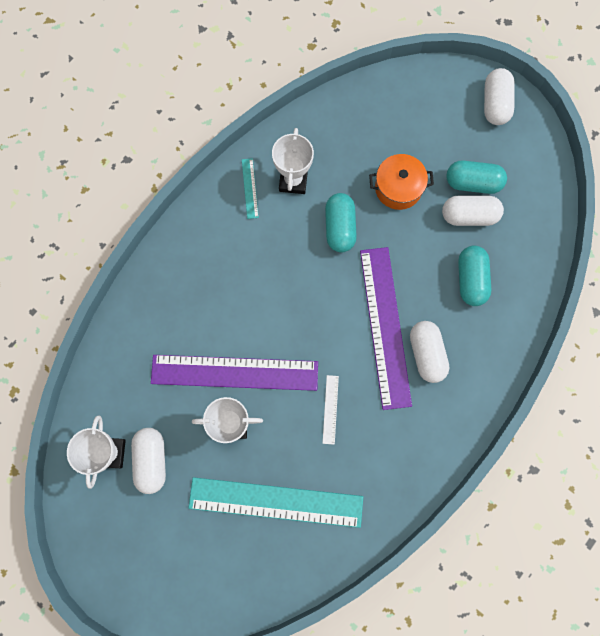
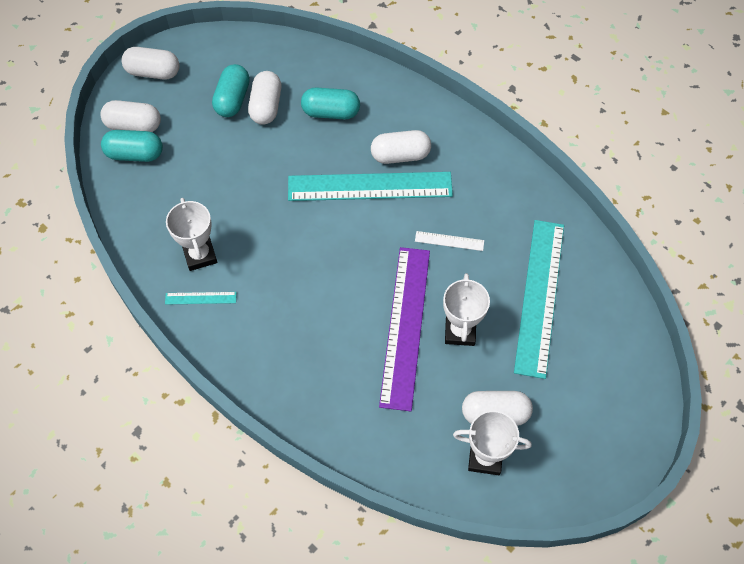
camera: 85 degrees left, 15 degrees down
white trophy [272,128,314,194] -> white trophy turned 60 degrees clockwise [166,198,217,271]
turquoise capsule [325,193,357,252] -> turquoise capsule moved to [101,130,163,162]
purple ruler [360,247,412,410] -> turquoise ruler [288,172,453,201]
orange pot [369,154,434,210] -> none
none -> white capsule [100,100,161,132]

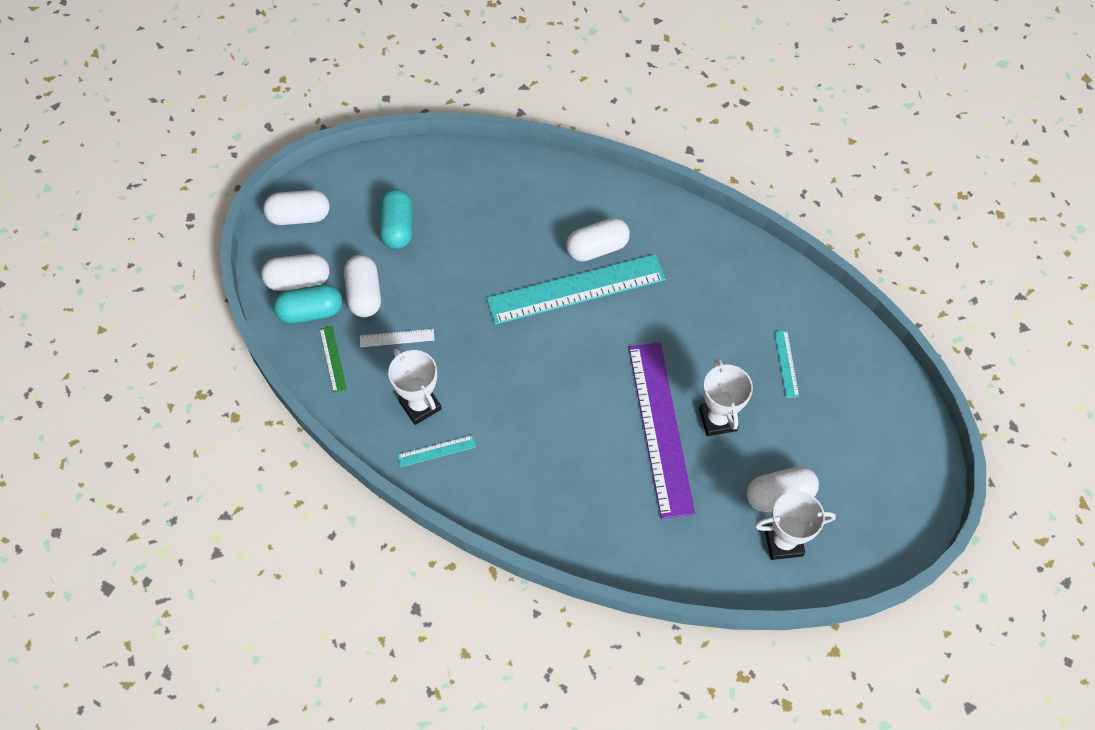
camera: 15 degrees left, 0 degrees up
white capsule [248,71,281,125] -> white capsule moved to [344,255,381,317]
turquoise capsule [301,87,360,119] -> none
white ruler [415,231,484,251] -> white ruler moved to [360,329,435,347]
turquoise ruler [514,220,564,379] -> turquoise ruler [774,330,799,398], size x0.41
none -> green ruler [319,326,347,393]

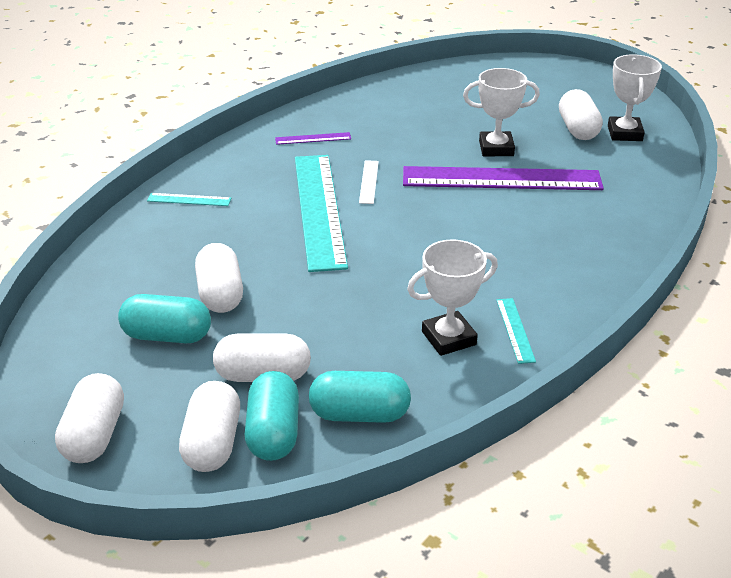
camera: 80 degrees left, 25 degrees down
green ruler [319,326,347,393] -> turquoise capsule [309,371,411,423]
white ruler [360,329,435,347] -> white ruler moved to [359,160,379,204]
white capsule [566,218,630,262] -> white capsule moved to [195,243,243,313]
turquoise ruler [774,330,799,398] -> turquoise ruler moved to [147,193,231,206]
none -> purple ruler [275,132,351,145]

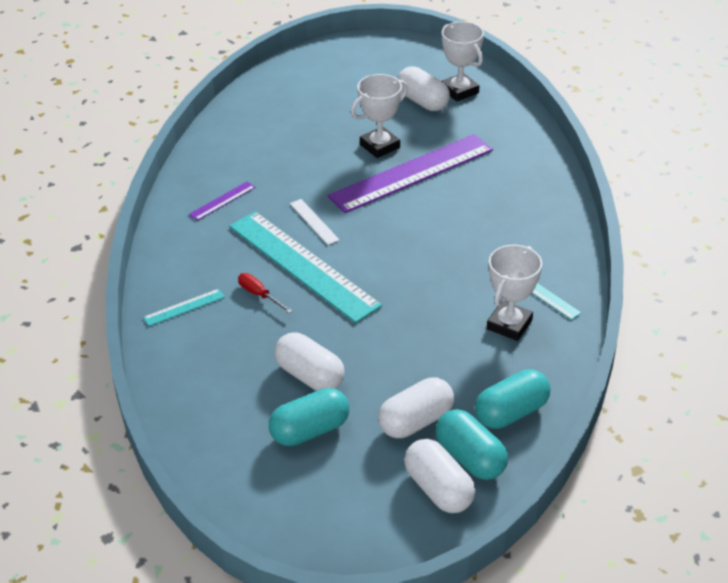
camera: 35 degrees left, 5 degrees up
white capsule [55,373,124,463] -> none
none -> red screwdriver [238,273,292,313]

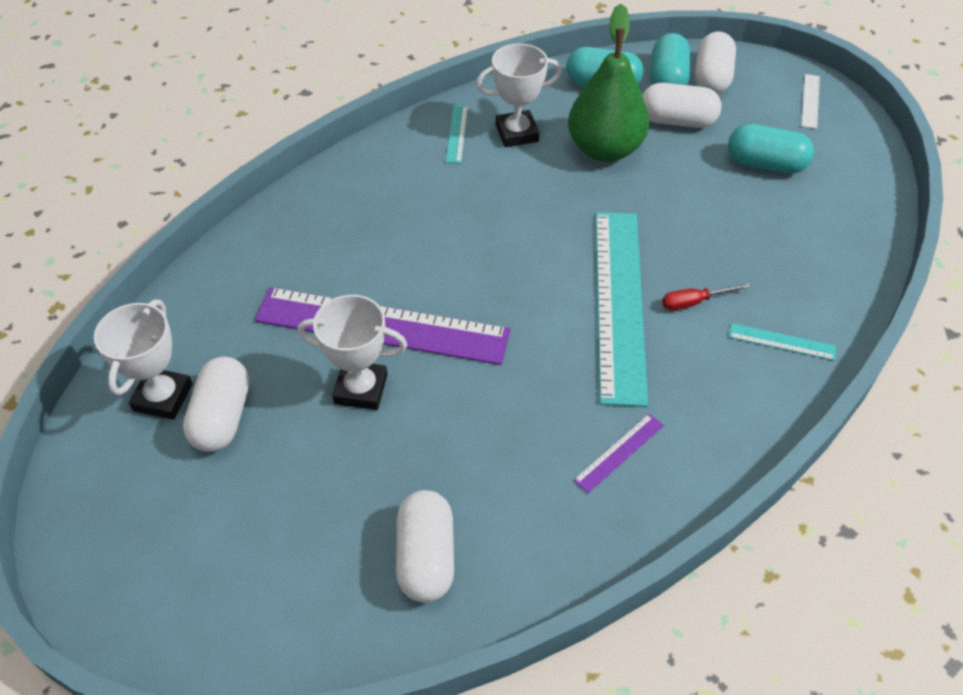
camera: 135 degrees left, 10 degrees up
purple ruler [189,181,256,221] -> purple ruler turned 45 degrees counterclockwise [573,414,664,493]
red screwdriver [238,273,292,313] -> red screwdriver turned 75 degrees clockwise [662,283,751,310]
white capsule [275,332,345,391] -> white capsule moved to [396,490,454,603]
white ruler [290,199,340,245] -> white ruler moved to [801,74,820,129]
none -> green pear [568,4,649,162]

